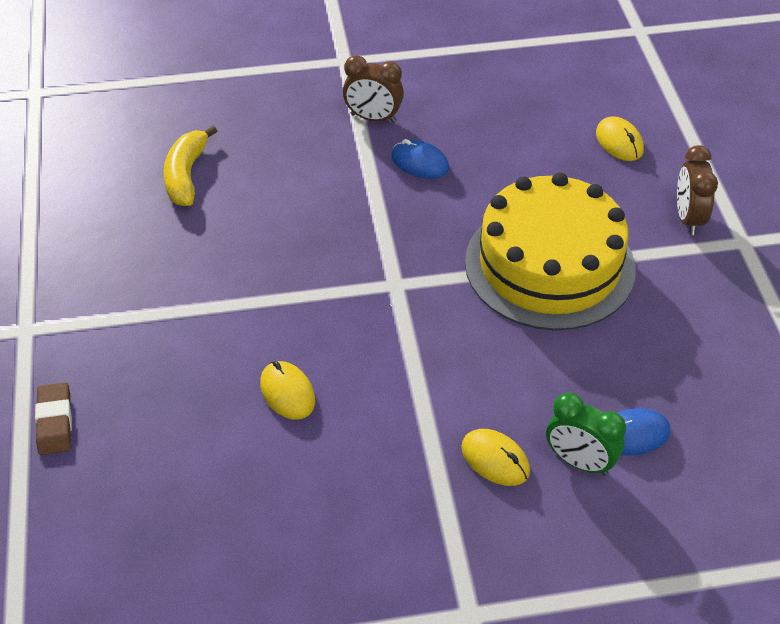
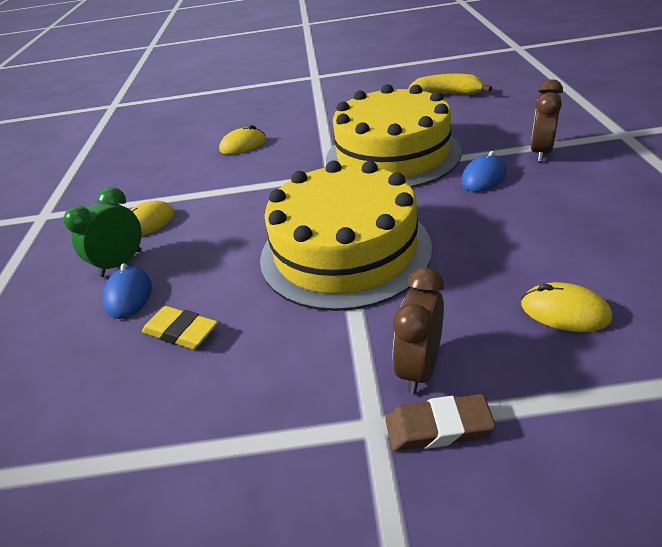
camera: 100 degrees right, 10 degrees down
brown eraser [35,382,72,455] -> brown eraser moved to [385,394,496,451]
yellow mouse [596,117,644,161] -> yellow mouse turned 45 degrees clockwise [521,282,612,332]
brown clock [677,145,718,235] -> brown clock turned 75 degrees counterclockwise [393,268,444,394]
none -> yellow eraser [142,306,218,349]
none -> yellow cake [326,84,462,188]

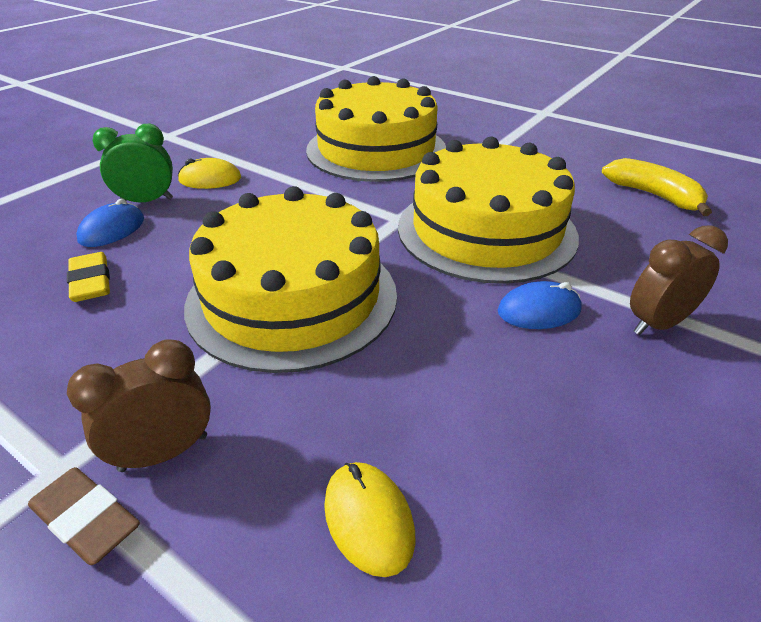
camera: 35 degrees right, 0 degrees up
yellow mouse [219,125,266,154] -> yellow cake [306,76,446,182]

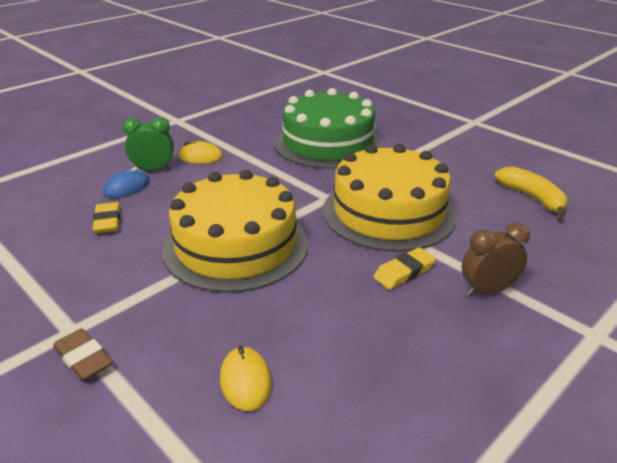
camera: 10 degrees right, 5 degrees down
brown clock [67,340,211,472] -> none
yellow cake [306,76,446,182] -> green cake [275,88,382,169]
blue mouse [498,281,582,329] -> yellow eraser [374,247,436,289]

